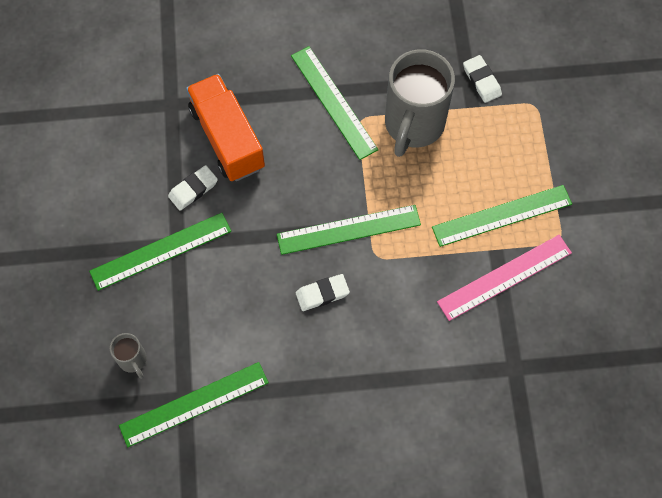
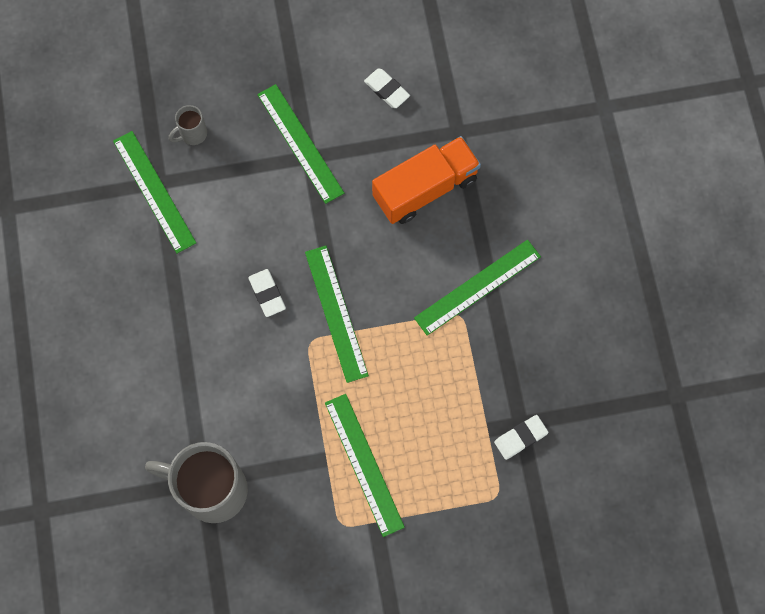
camera: 85 degrees right, 5 degrees up
white eraser [168,165,218,211] -> white eraser moved to [364,69,410,108]
grey mug [385,49,455,157] -> grey mug moved to [145,442,248,523]
pink ruler [437,235,572,321] -> none

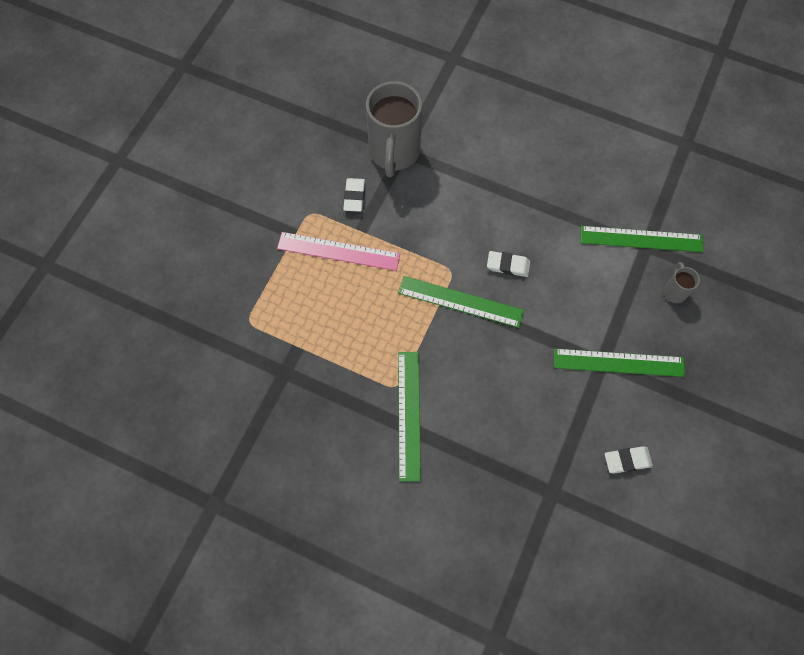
camera: 125 degrees right, 5 degrees down
grey mug [145,442,248,523] -> grey mug turned 135 degrees clockwise [366,81,422,177]
green ruler [325,394,405,537] -> pink ruler [277,232,400,271]
orange truck [372,136,481,224] -> none
white eraser [494,415,548,460] -> white eraser moved to [343,178,365,212]

